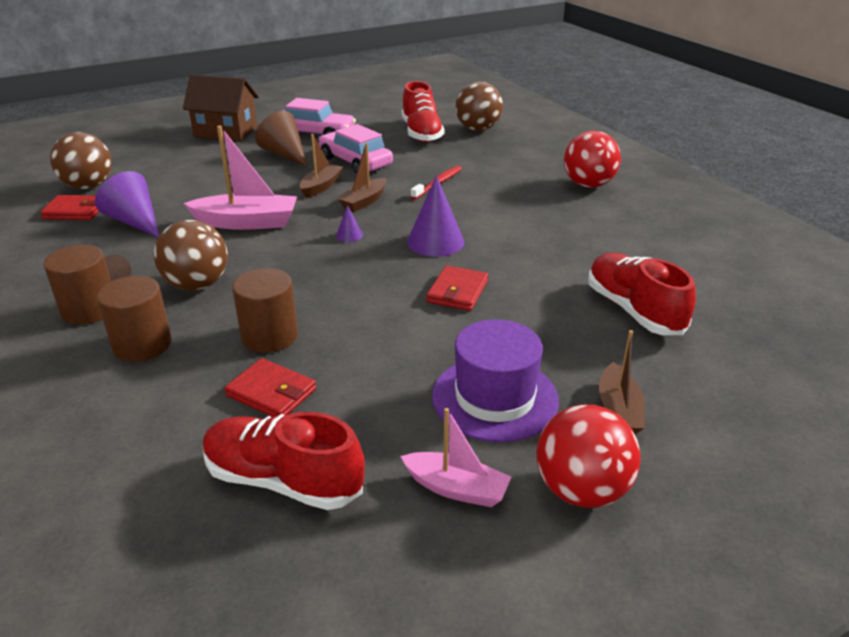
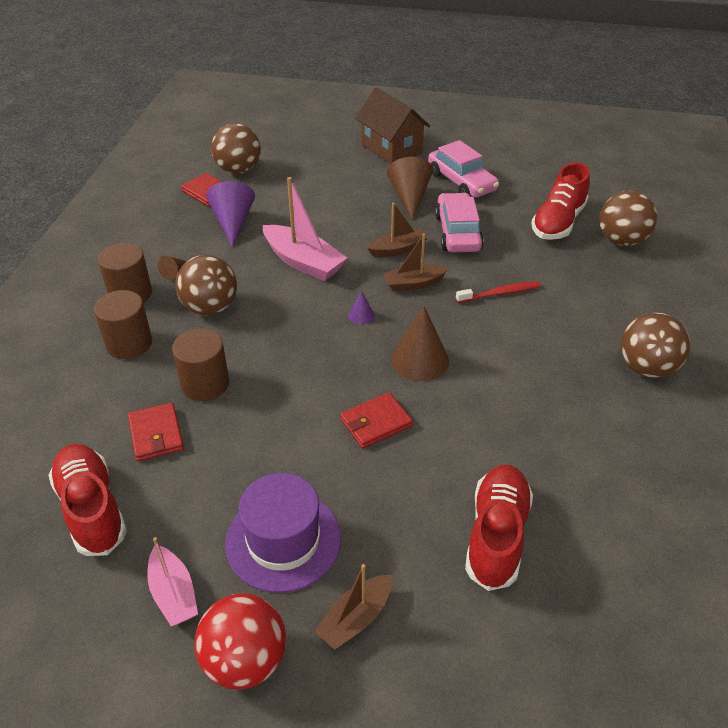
camera: 40 degrees right, 10 degrees up
purple cone [407,175,464,257] -> brown cone [391,306,449,381]
red ball [564,131,621,188] -> brown ball [620,313,690,378]

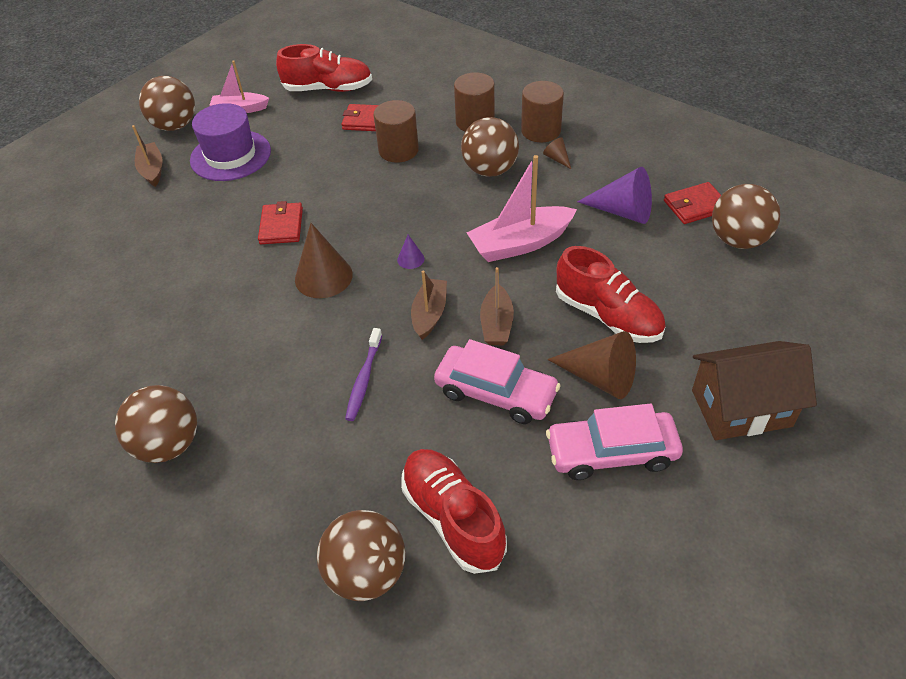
camera: 120 degrees right, 5 degrees up
red ball [194,593,286,690] -> brown ball [139,76,195,131]
red toothbrush [456,281,541,303] -> purple toothbrush [345,328,382,421]
red shoe [465,465,533,591] -> red shoe moved to [556,246,666,343]

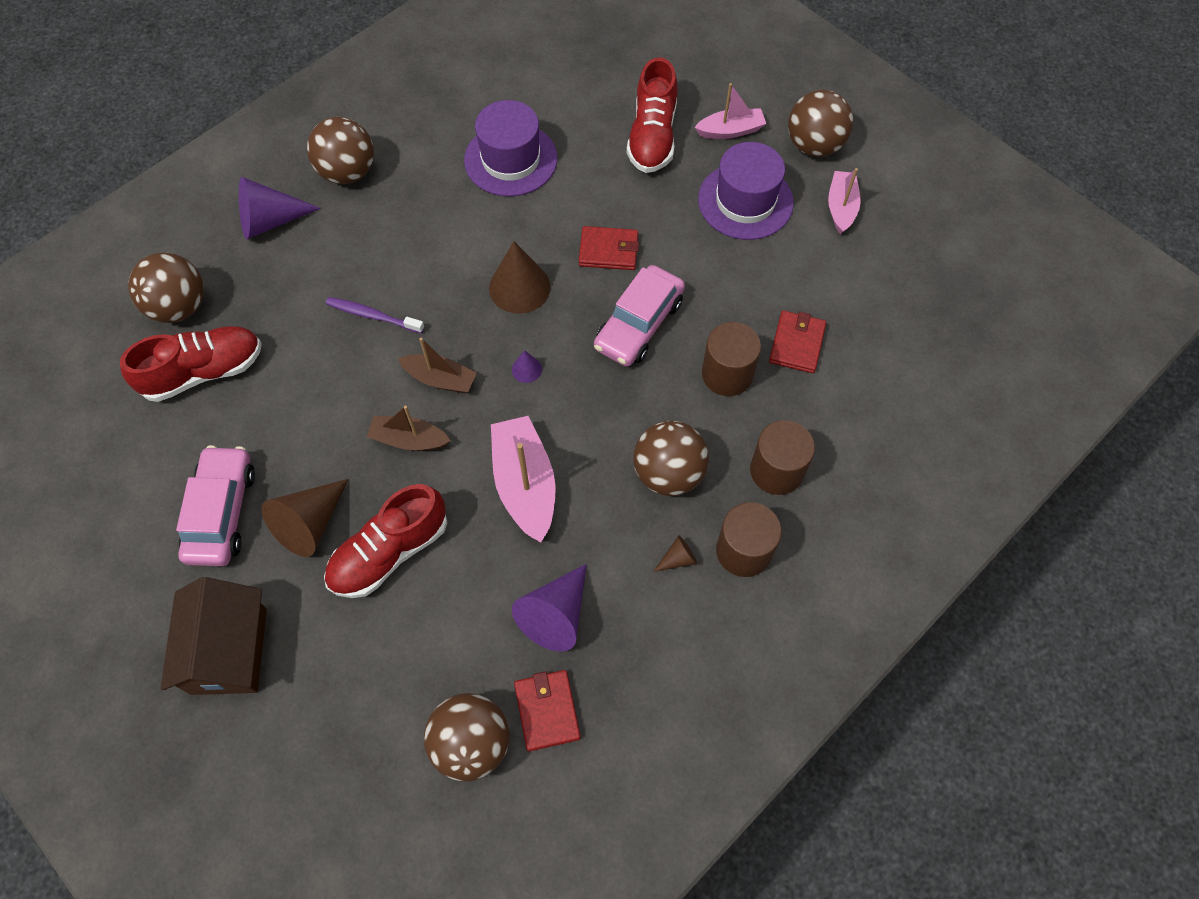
camera: 95 degrees right, 15 degrees up
brown boat [132,125,162,187] -> pink boat [694,83,766,139]
red shoe [276,44,372,92] -> red shoe moved to [627,57,677,173]
pink car [434,339,561,424] -> pink car moved to [594,265,685,367]
none -> purple cone [239,177,321,239]
none -> purple hat [464,100,558,196]

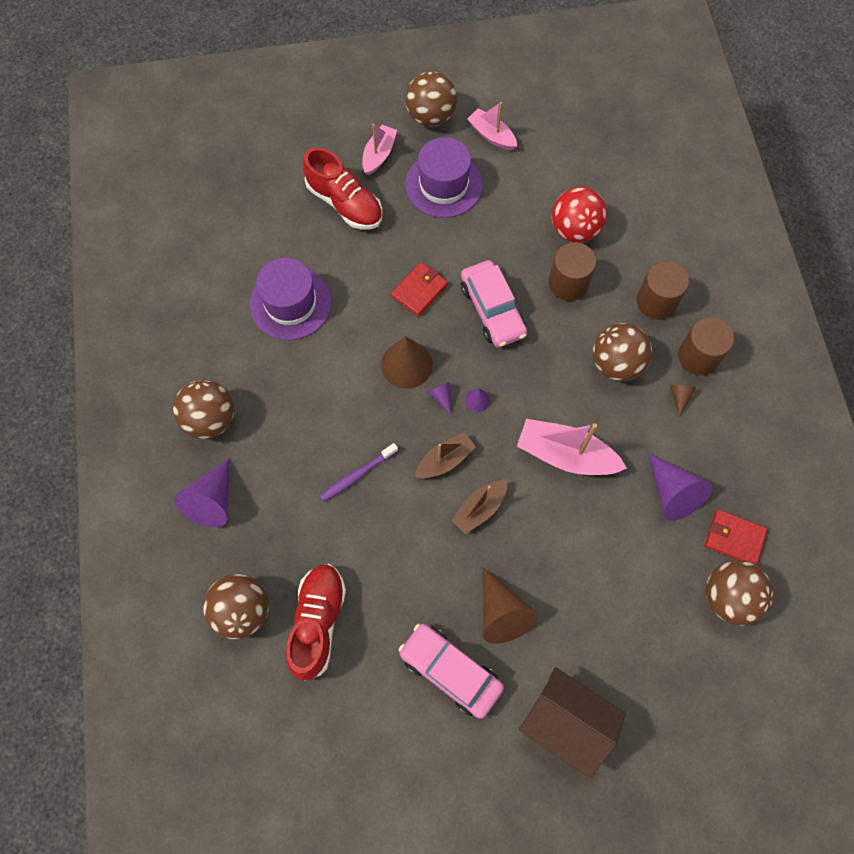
camera: 55 degrees left, 5 degrees up
red shoe [324,484,447,598] -> none
red wallet [769,310,826,373] -> red ball [552,187,607,243]
none -> purple cone [427,382,451,415]

